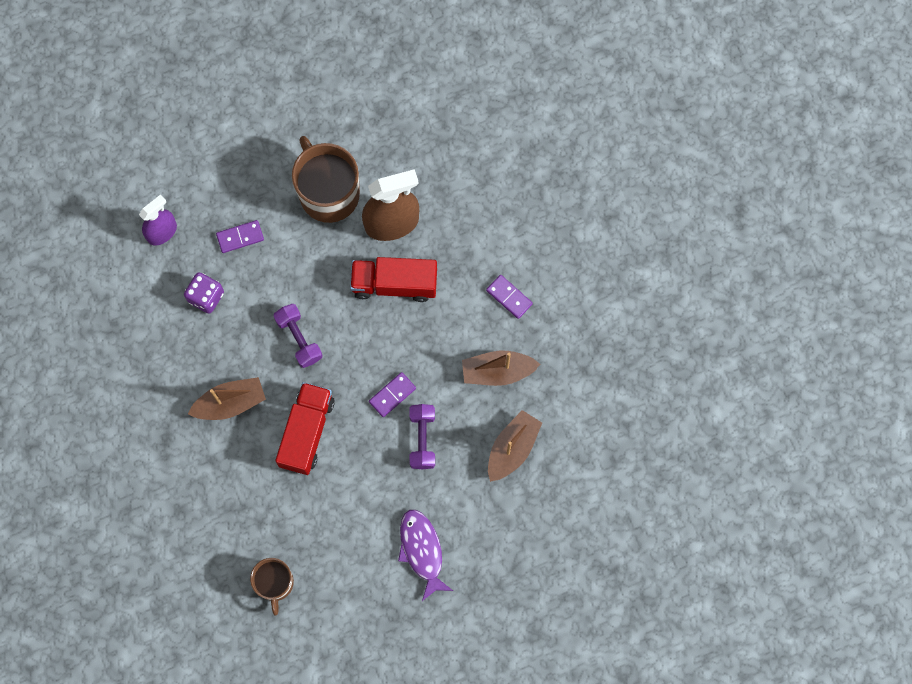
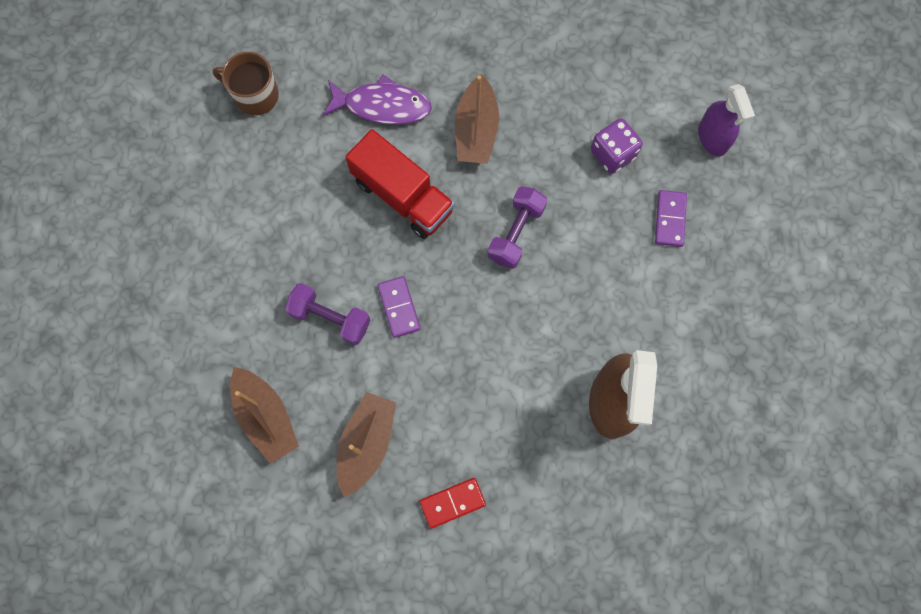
camera: 115 degrees right, 0 degrees up
purple dumbbell [274,304,323,368] -> purple dumbbell turned 60 degrees counterclockwise [488,186,547,269]
brown mug [292,136,360,223] -> none
red truck [350,257,437,302] -> none
purple fish [398,510,453,601] -> purple fish moved to [322,75,432,125]
purple domino [486,275,533,319] -> red domino [419,478,486,529]

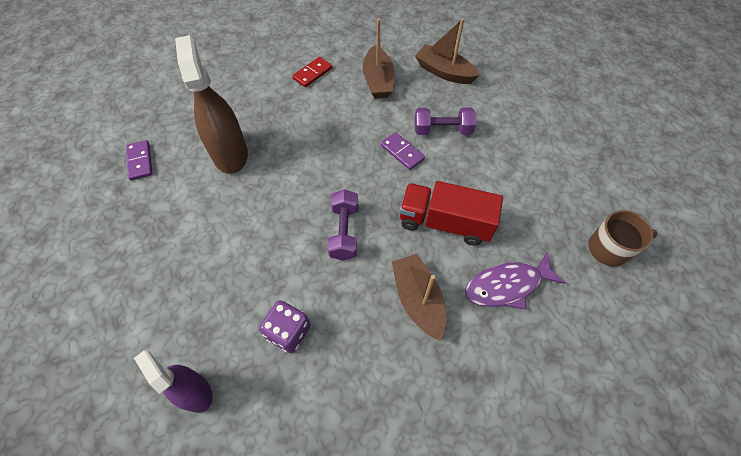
camera: 155 degrees right, 15 degrees down
purple domino [655,190,687,247] -> purple domino moved to [126,140,152,180]

